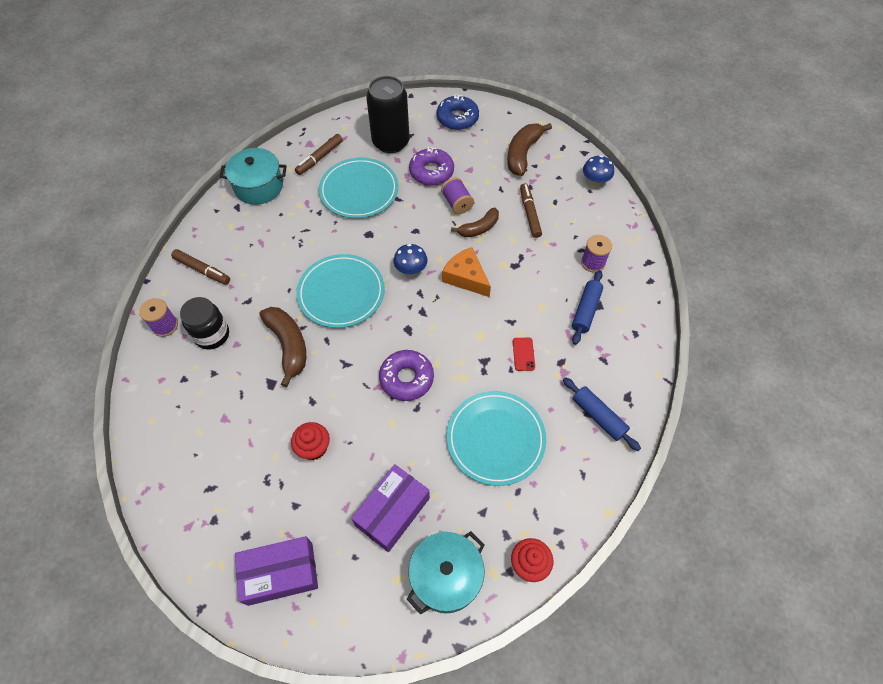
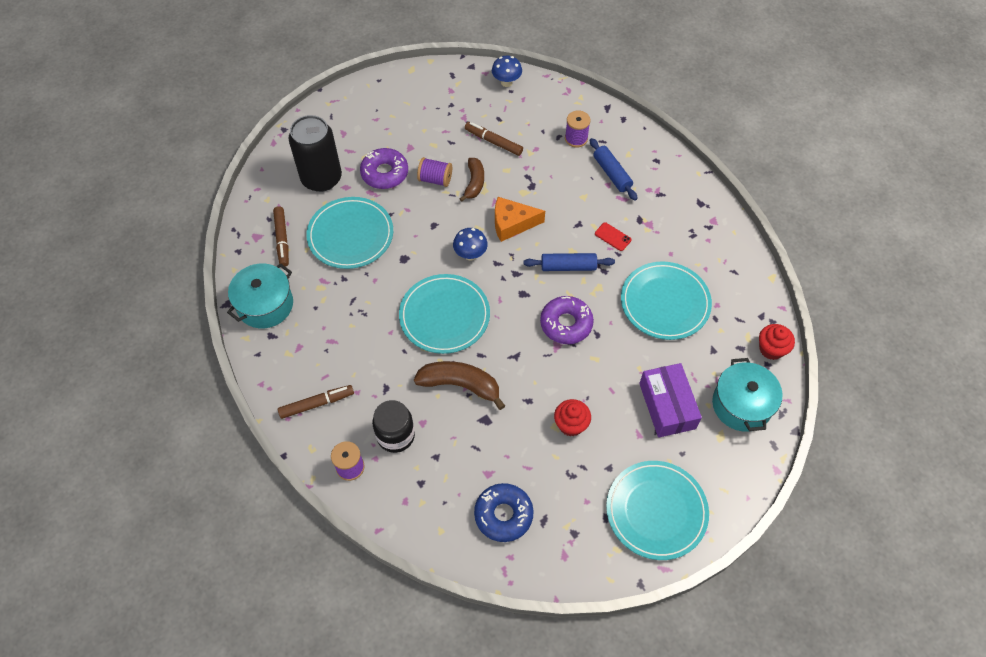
camera: 50 degrees left, 0 degrees up
purple box [235,536,318,606] -> turquoise plate [606,461,709,560]
blue donut [437,95,479,130] -> blue donut moved to [474,483,534,542]
brown banana [507,123,552,176] -> none
blue rolling pin [563,377,641,451] -> blue rolling pin moved to [523,253,615,271]

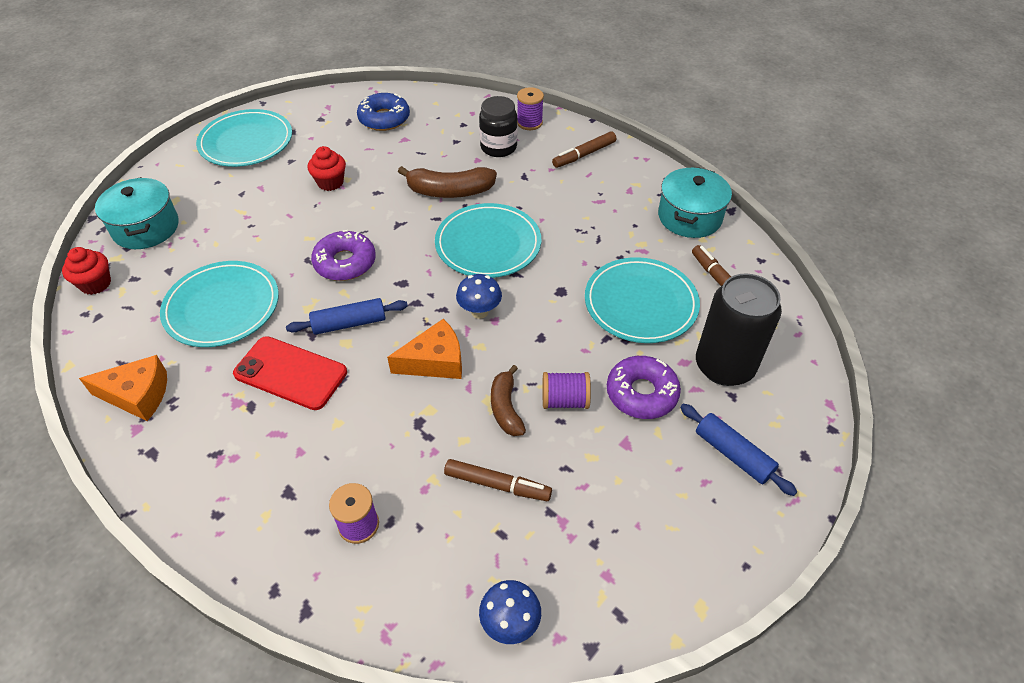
camera: 165 degrees right, 10 degrees down
blue rolling pin [590,138,638,201] -> blue rolling pin moved to [680,404,797,496]
red phone [595,222,631,251] -> red phone [233,336,347,410], size x2.14
purple box [639,363,702,438] -> none
none -> orange cheese [79,355,167,421]

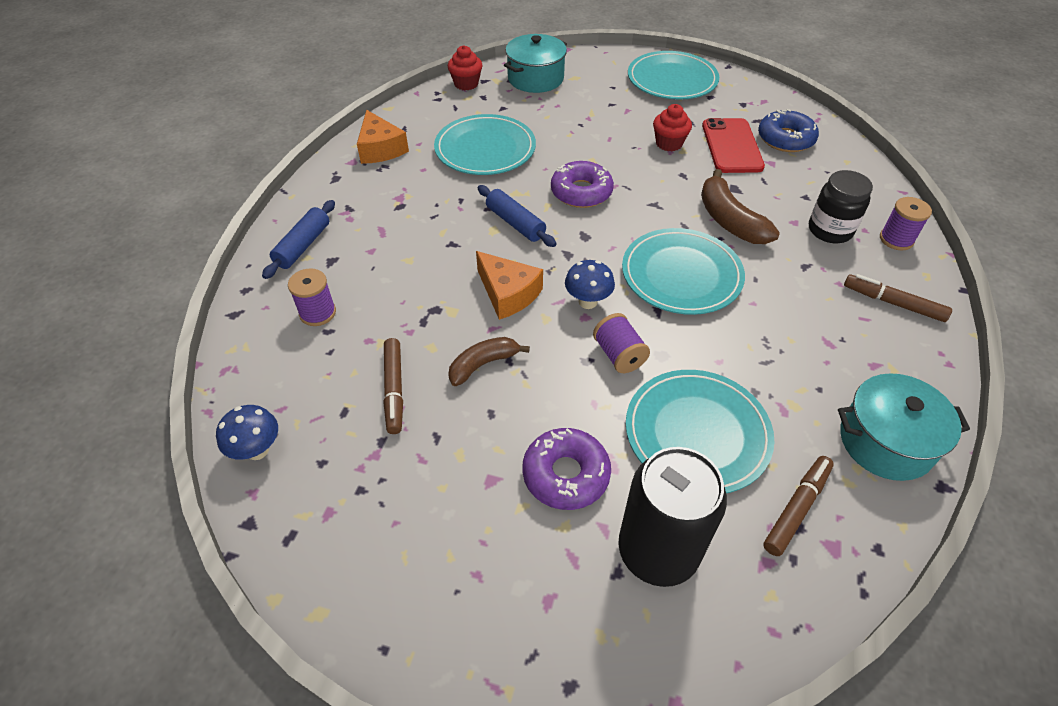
camera: 65 degrees right, 0 degrees up
red phone [233,336,347,410] -> red phone moved to [702,118,765,173]
purple spool [542,372,591,409] -> purple spool moved to [593,313,650,373]
blue rolling pin [680,404,797,496] -> blue rolling pin moved to [262,200,335,279]

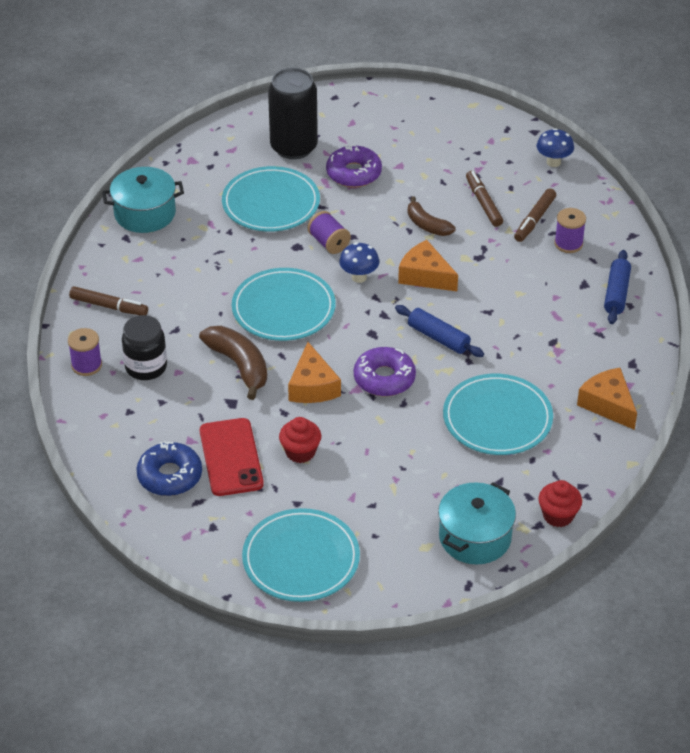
camera: 170 degrees right, 5 degrees down
brown banana [448,337,530,386] -> brown banana turned 90 degrees clockwise [407,197,456,236]
brown marker [763,456,834,556] -> brown marker moved to [514,188,556,242]
none -> orange cheese [288,342,341,403]

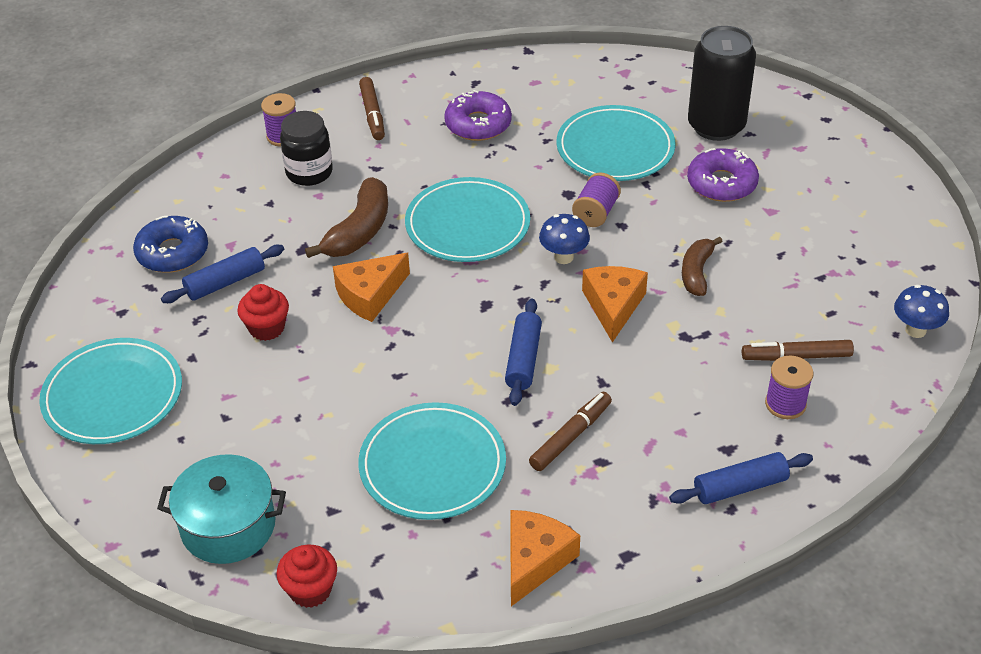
camera: 60 degrees right, 0 degrees up
turquoise pot [102,167,184,233] -> none
red phone [200,418,264,496] -> blue rolling pin [161,245,284,303]
purple donut [354,347,416,397] -> purple donut moved to [444,90,512,141]
brown marker [466,171,503,227] -> brown marker moved to [529,392,612,471]

